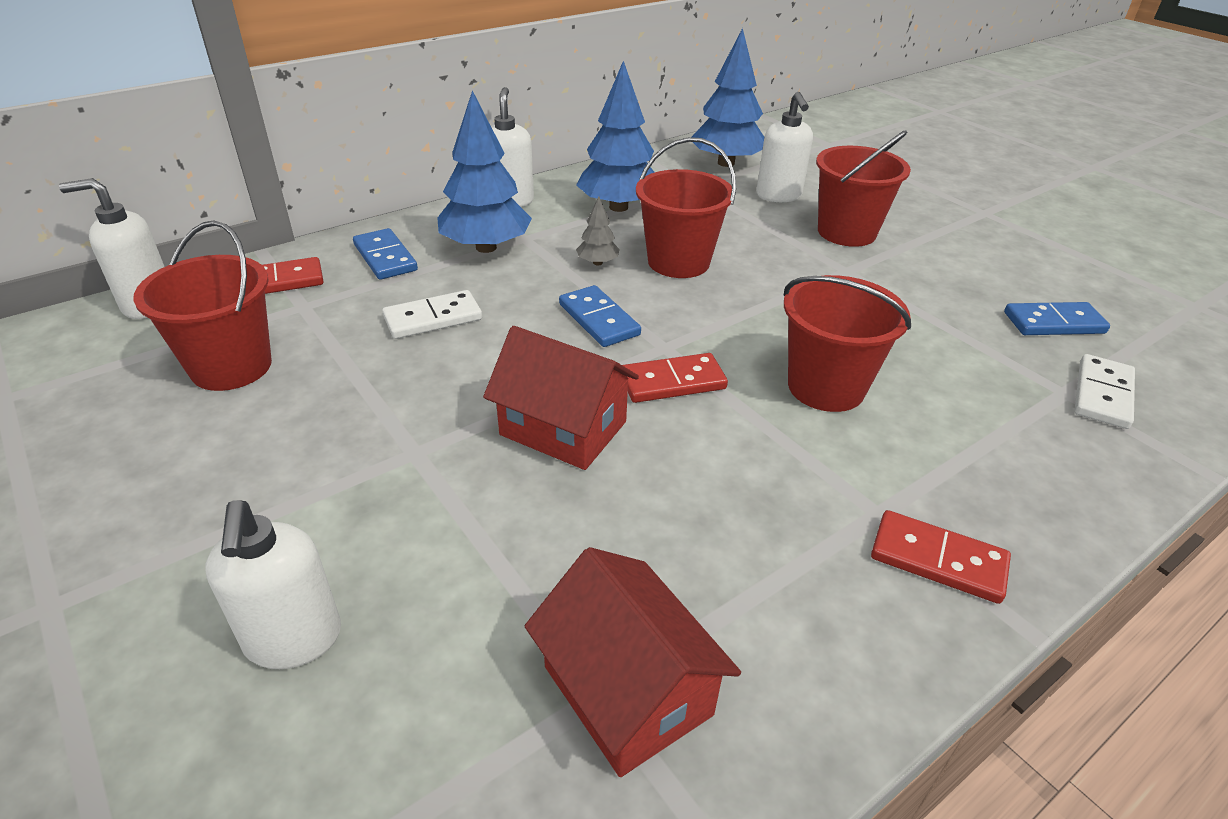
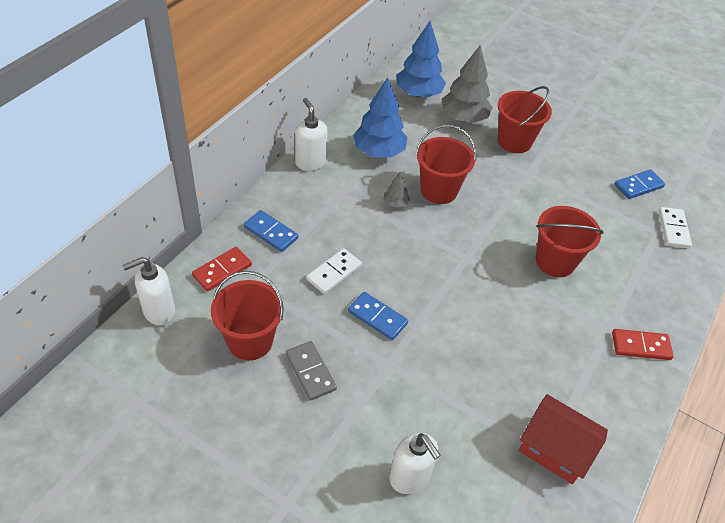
camera: 25 degrees left, 10 degrees up
blue tree [437,90,532,253] -> none
red house [483,326,639,470] -> none
blue domino [559,285,641,347] -> blue domino moved to [348,292,408,340]
red domino [622,353,728,403] -> none
white soap dispenser [756,92,813,203] -> grey tree [442,45,493,123]
none -> grey domino [286,341,337,401]

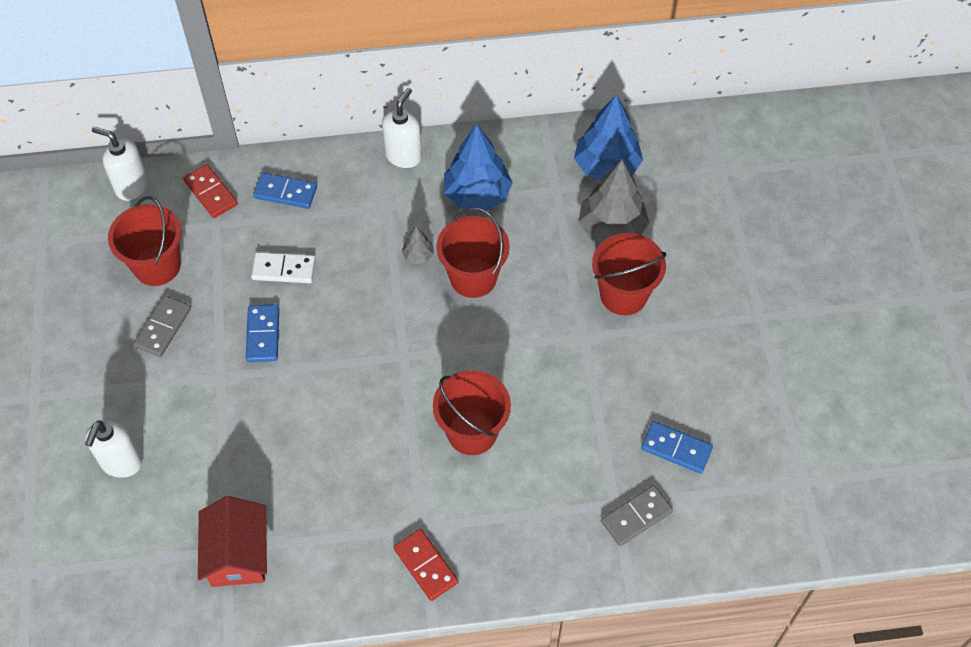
camera: 55 degrees right, 10 degrees up
red domino [192,247,252,291] -> red domino turned 45 degrees clockwise [183,164,238,218]
blue domino [244,210,298,252] -> blue domino turned 75 degrees counterclockwise [253,173,317,209]
white domino [659,207,692,248] -> grey domino [601,485,673,546]

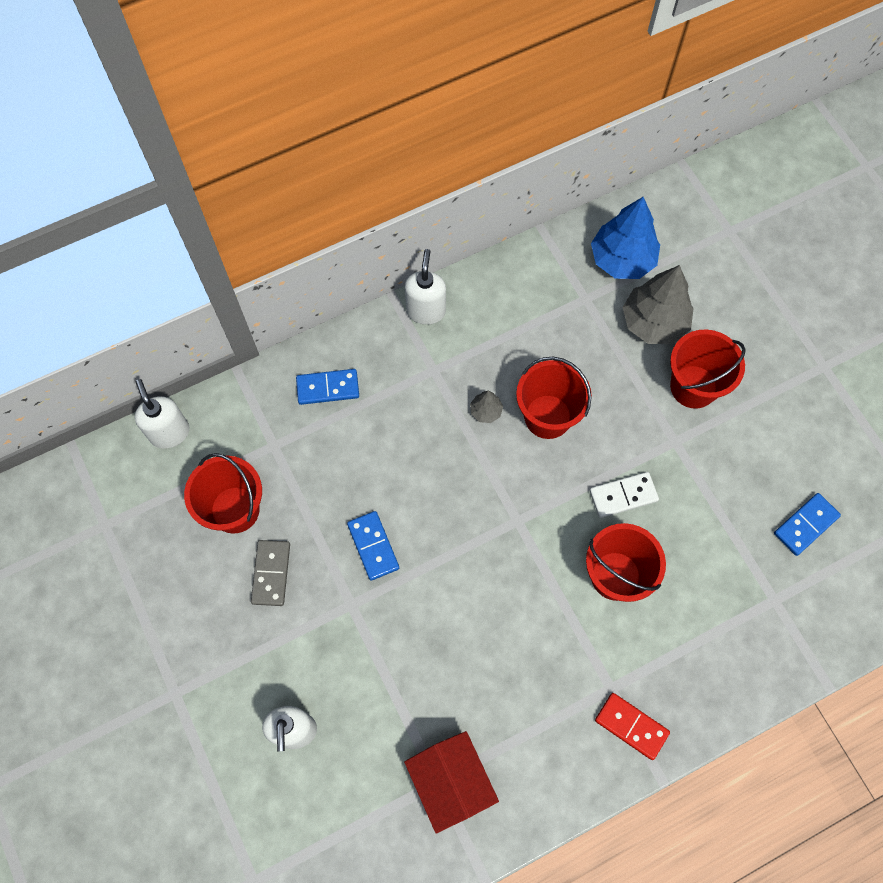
camera: 20 degrees left, 10 degrees up
white soap dispenser [92,127,148,201] -> white soap dispenser turned 60 degrees clockwise [135,379,189,448]
red domino [183,164,238,218] -> none
white domino [251,252,316,283] -> white domino moved to [589,472,659,518]
blue tree [444,124,513,211] -> none
grey domino [601,485,673,546] -> none
blue domino [641,421,713,474] -> blue domino turned 45 degrees counterclockwise [774,493,841,556]

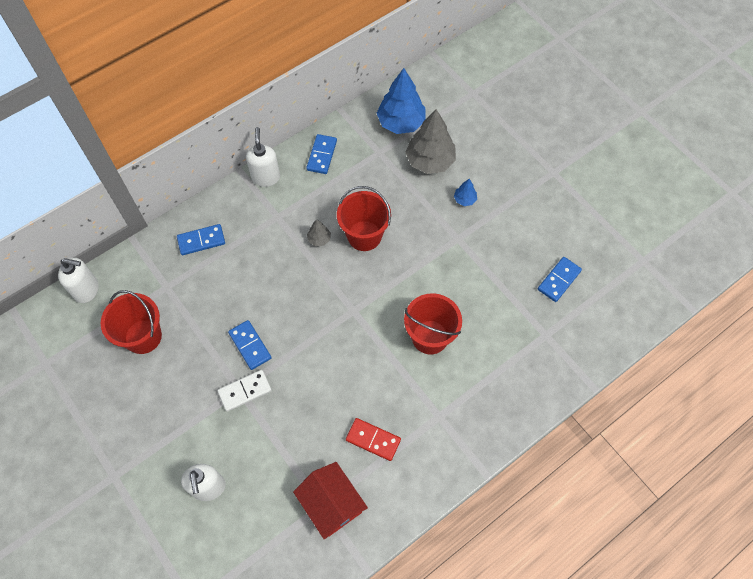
camera: 10 degrees left, 5 degrees down
white soap dispenser [135,379,189,448] -> white soap dispenser turned 135 degrees clockwise [58,258,99,303]
grey domino [251,540,290,606] -> none
white domino [589,472,659,518] -> white domino moved to [217,370,272,412]
red domino [595,693,670,760] -> red domino moved to [346,418,401,461]
red bucket [670,330,746,409] -> blue tree [454,179,477,206]
none -> blue domino [306,134,337,174]

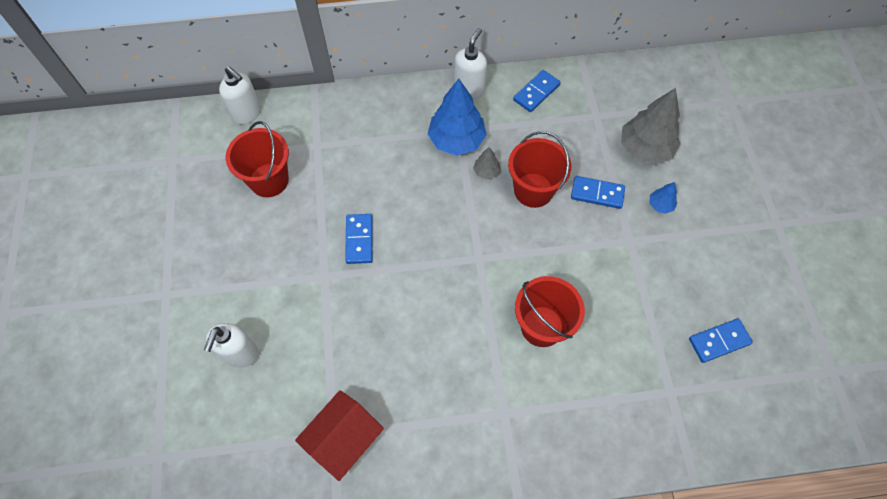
camera: 30 degrees right, 0 degrees up
blue domino [177,224,225,255] -> blue domino moved to [571,176,625,209]
white domino [217,370,272,412] -> none
red house [293,462,368,539] -> red house turned 45 degrees clockwise [295,390,384,481]
red domino [346,418,401,461] -> none
blue tree [377,68,425,134] -> blue tree moved to [428,79,487,156]

